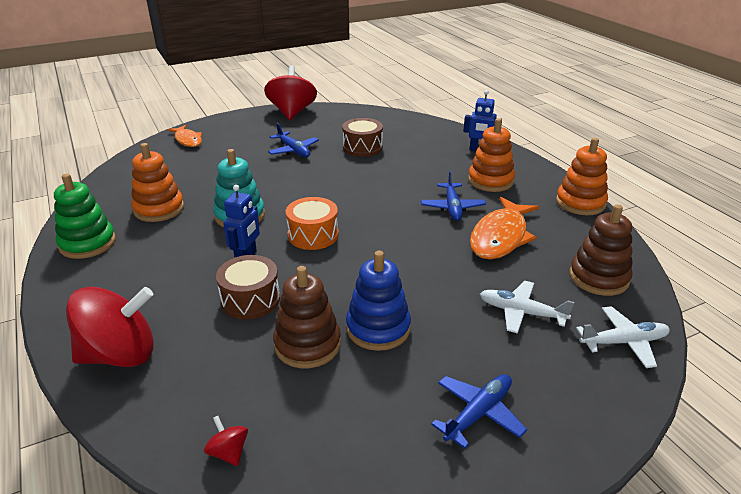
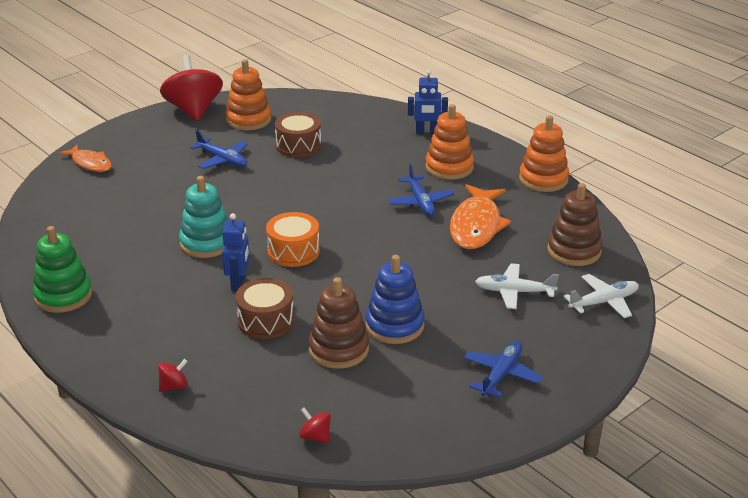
camera: 15 degrees left, 0 degrees up
red spinning top [66,287,154,367] -> red spinning top [158,359,188,392], size x0.41
orange stacking toy [131,143,184,222] -> orange stacking toy moved to [226,59,271,130]

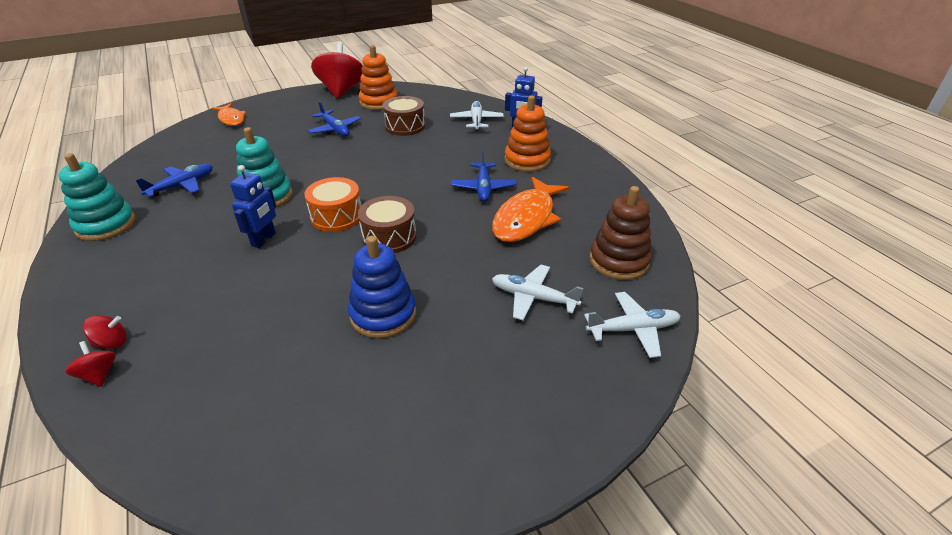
camera: 15 degrees right, 5 degrees up
green stacking toy [33,226,92,313] -> turquoise stacking toy [58,153,136,241]
brown drum [235,278,294,339] -> brown drum moved to [358,196,416,253]
red spinning top [299,408,331,444] -> red spinning top moved to [65,341,116,386]
brown stacking toy [309,277,369,369] -> none
blue plane [464,341,543,398] -> blue plane moved to [135,164,213,197]
orange stacking toy [519,115,569,192] -> none
none -> white plane [450,101,504,131]

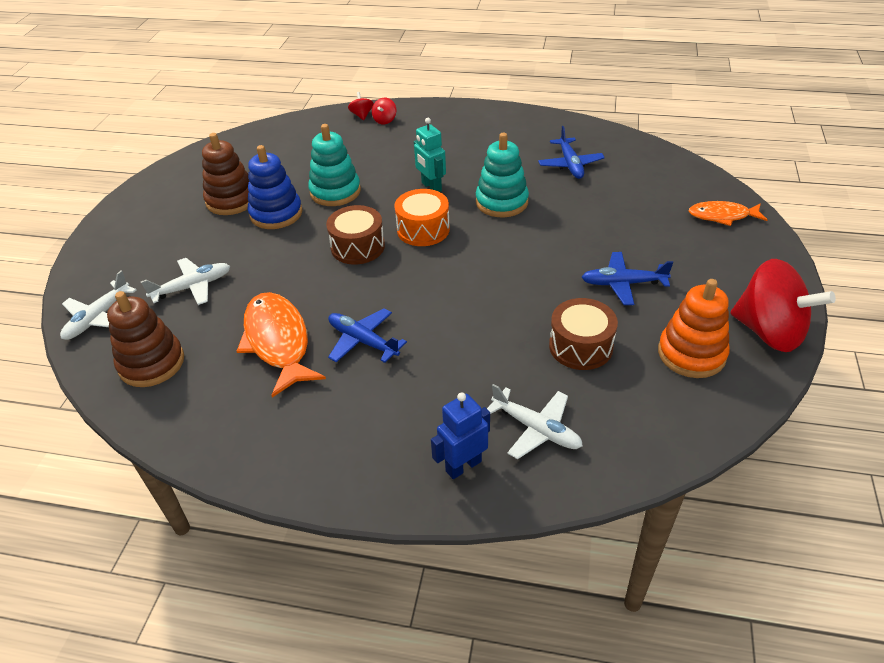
camera: 130 degrees right, 5 degrees up
turquoise stacking toy [58,153,136,241] -> turquoise stacking toy moved to [308,124,361,206]
red spinning top [65,341,116,386] -> red spinning top turned 105 degrees counterclockwise [348,92,374,120]
blue robot [230,165,276,248] -> turquoise robot [414,118,446,192]
orange stacking toy [504,96,551,172] -> none
none -> brown stacking toy [202,133,249,215]

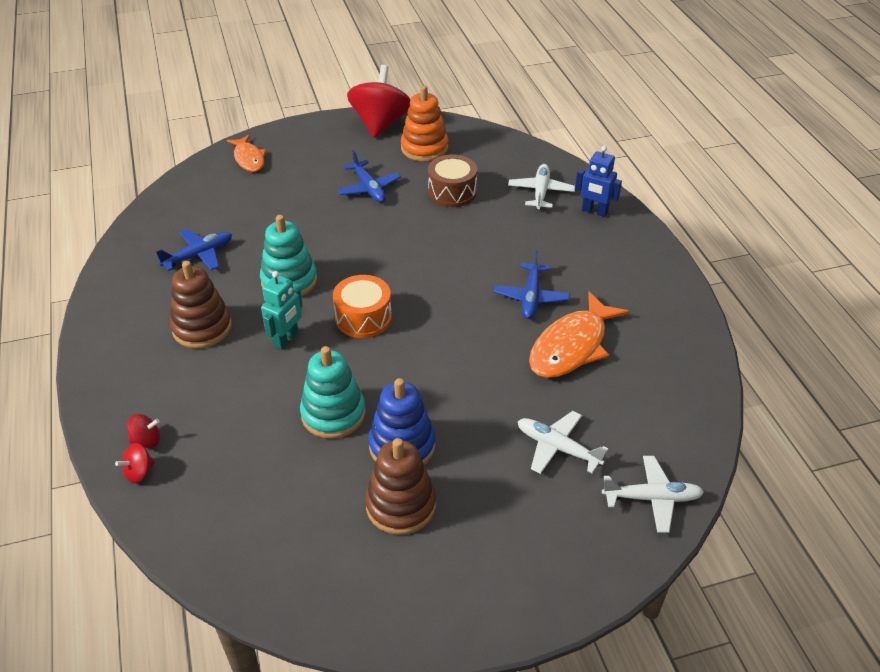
camera: 120 degrees left, 0 degrees up
brown stacking toy [107,291,184,387] -> brown stacking toy moved to [170,261,232,349]
brown drum [326,205,385,265] -> none

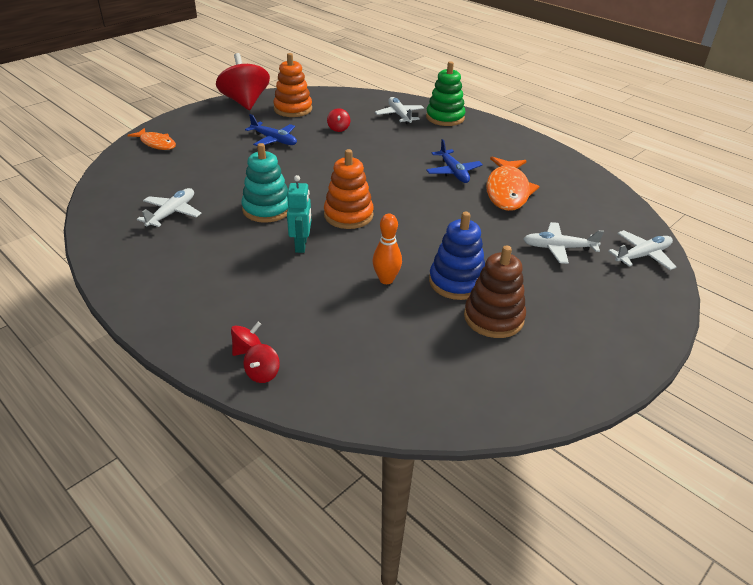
camera: 30 degrees left, 5 degrees down
blue plane [156,229,232,271] -> white plane [137,188,201,227]
brown stacking toy [170,261,232,349] -> none
turquoise stacking toy [300,346,366,439] -> orange bowling pin [373,214,402,284]
orange drum [333,275,392,338] -> orange stacking toy [324,149,374,229]
brown drum [428,155,477,207] -> red spinning top [327,108,350,132]
blue robot [575,146,622,217] -> green stacking toy [426,61,465,126]

